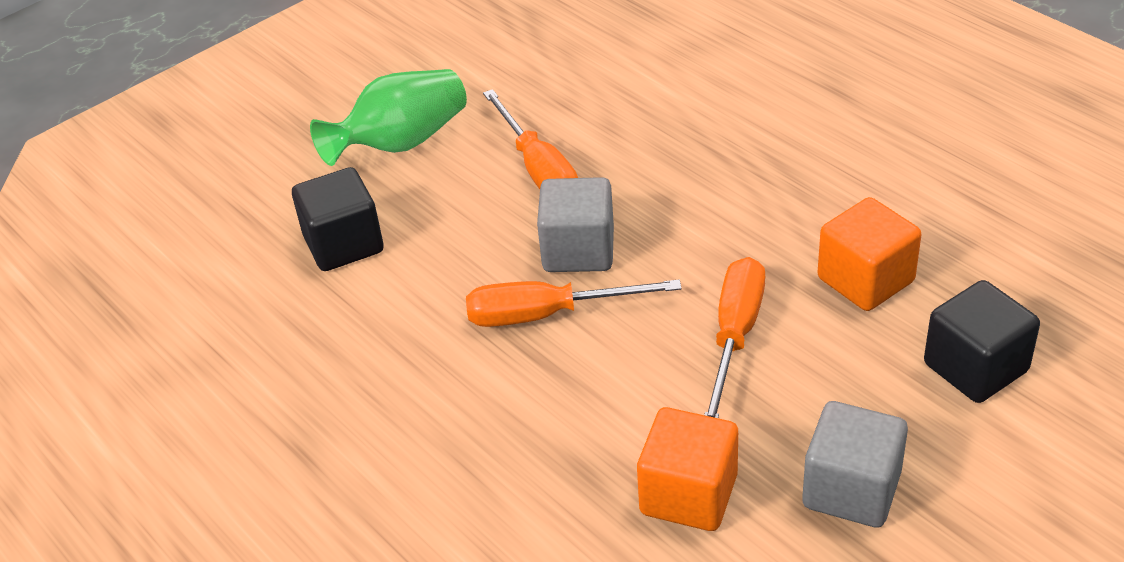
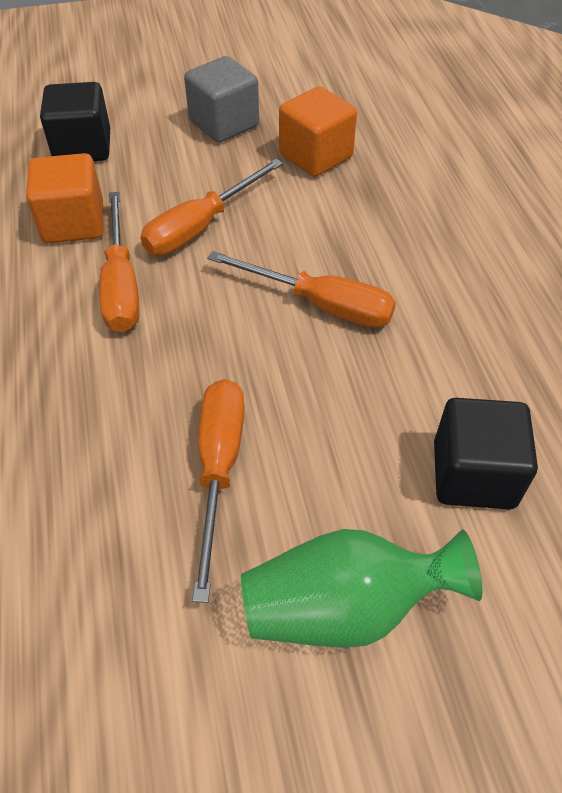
camera: 155 degrees left, 10 degrees up
grey cube [537,177,614,272] -> none
none -> orange screwdriver [99,192,139,332]

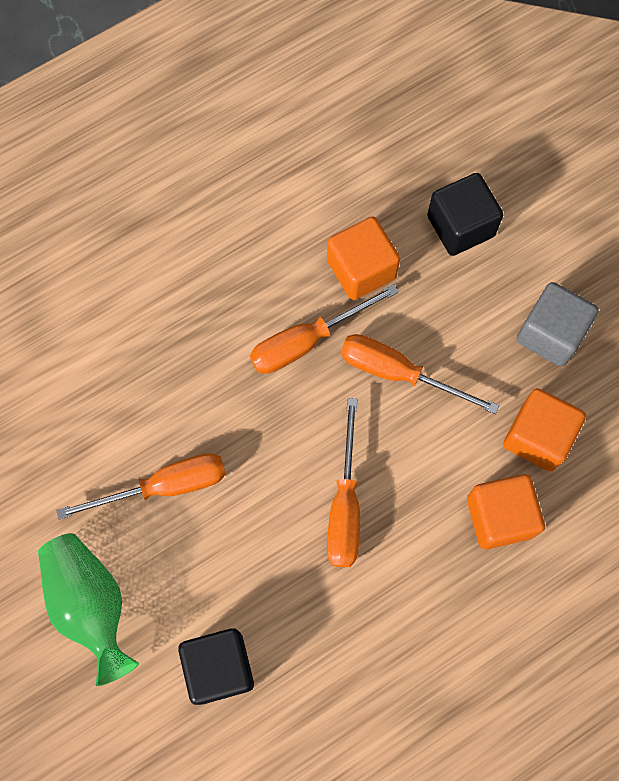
camera: 70 degrees right, 20 degrees up
none -> orange cube [467,474,545,550]

